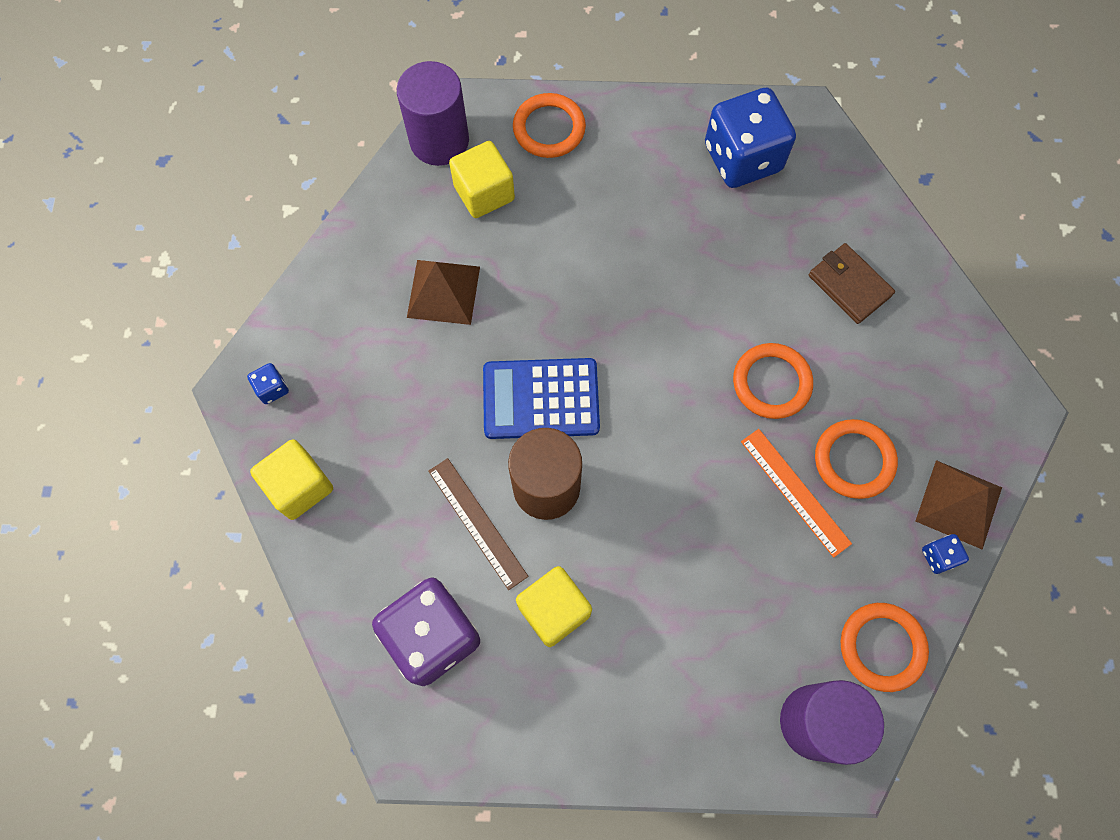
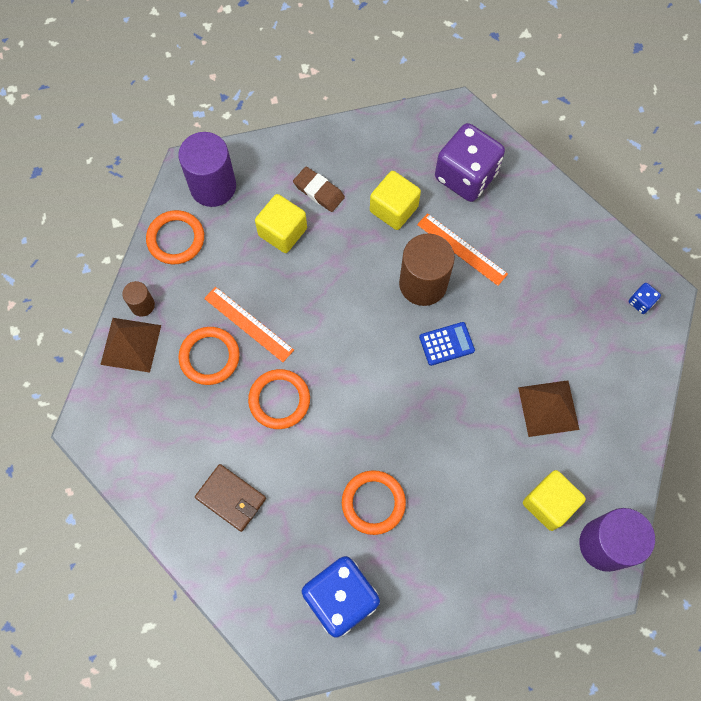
camera: 165 degrees right, 0 degrees up
yellow cube [250,439,333,520] -> yellow cube moved to [255,194,307,253]
brown ruler [428,458,528,590] -> orange ruler [417,213,508,286]
blue calculator [483,358,600,439] -> blue calculator [419,322,475,366], size x0.56
orange ring [513,93,586,158] -> orange ring moved to [342,470,406,535]
blue dice [922,534,969,574] -> brown cylinder [122,281,155,317]
none -> brown eraser [293,167,345,212]

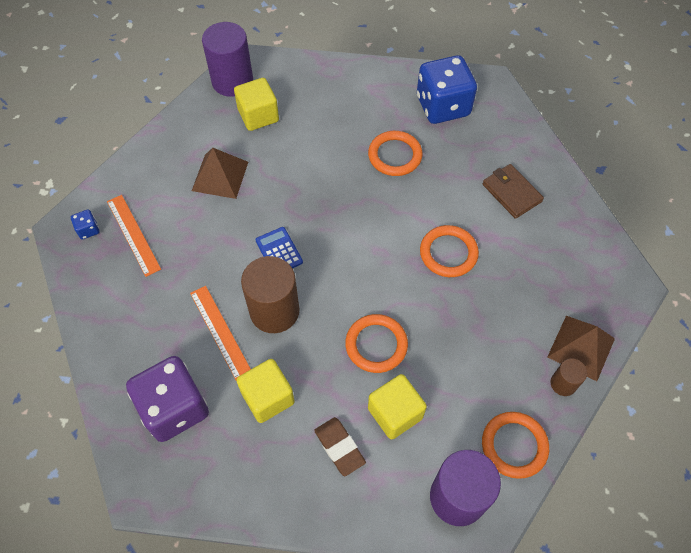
camera: 160 degrees left, 10 degrees down
orange ring [178,327,240,385] -> orange ring moved to [345,314,408,373]
orange ruler [204,287,294,362] -> orange ruler moved to [107,195,161,277]
blue calculator [419,322,475,366] -> blue calculator turned 60 degrees clockwise [255,227,303,268]

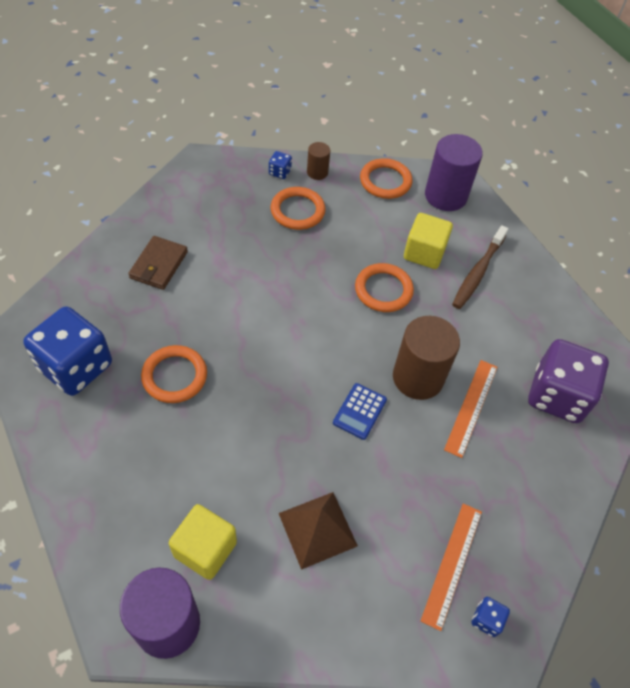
camera: 130 degrees left, 5 degrees down
yellow cube [236,359,295,423] -> none
brown eraser [314,417,366,476] -> brown toothbrush [452,225,508,309]
orange ring [420,225,479,277] -> orange ring moved to [271,187,325,230]
brown pyramid [547,316,615,381] -> blue dice [269,151,292,179]

